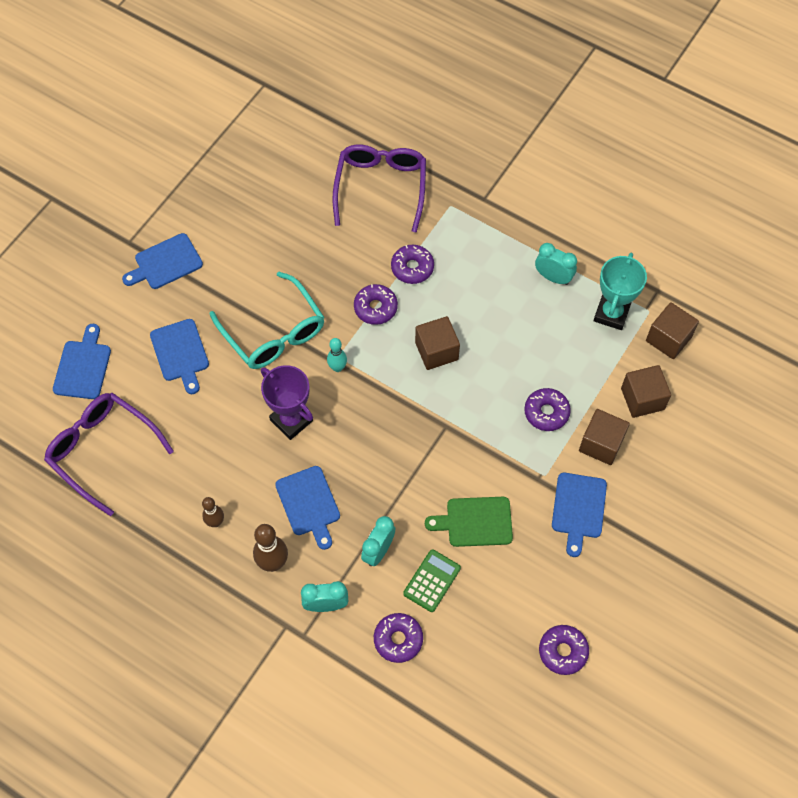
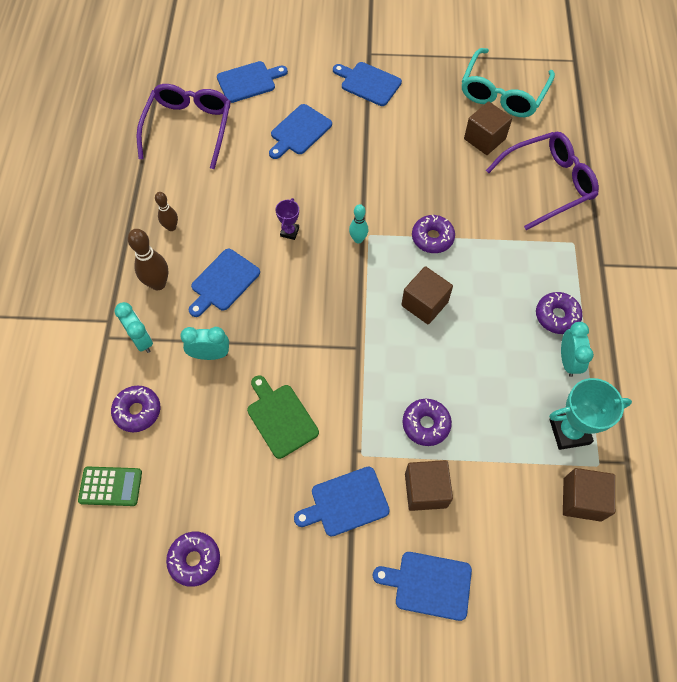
camera: 60 degrees right, 0 degrees up
turquoise glasses [209,272,324,369] -> turquoise glasses moved to [462,48,555,117]
purple trophy [261,365,313,440] -> purple trophy [276,198,299,240], size x0.54
purple donut [391,245,434,284] -> purple donut moved to [536,292,582,334]
green calculator [403,549,461,612] -> green calculator moved to [78,467,142,506]
brown cube [621,365,671,418] -> brown cube moved to [464,101,512,155]
none -> blue cutting board [373,552,472,621]

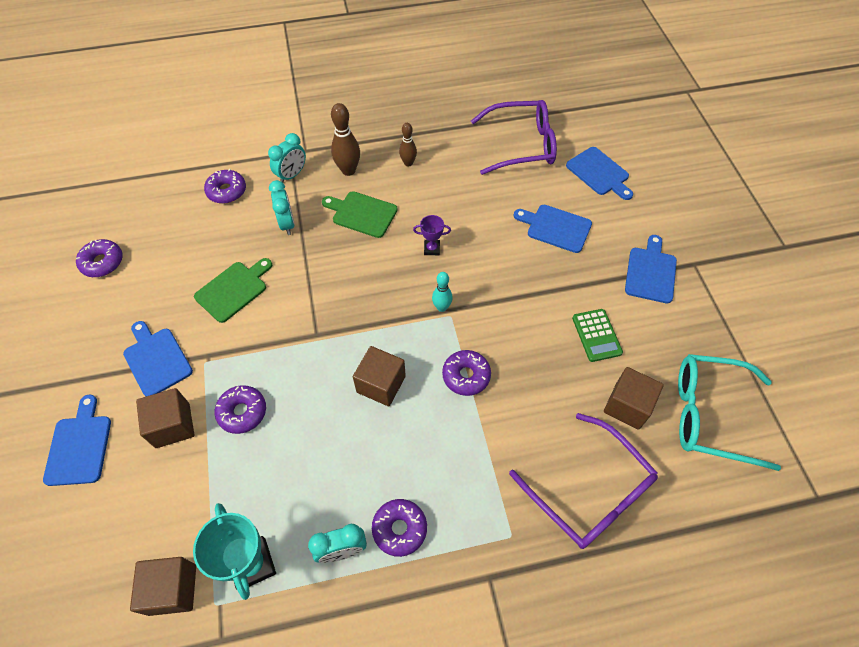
camera: 75 degrees right, 5 degrees down
green calculator [78,467,142,506] -> green calculator moved to [572,309,623,362]
blue cutting board [189,249,260,317] -> green cutting board [322,191,398,238]

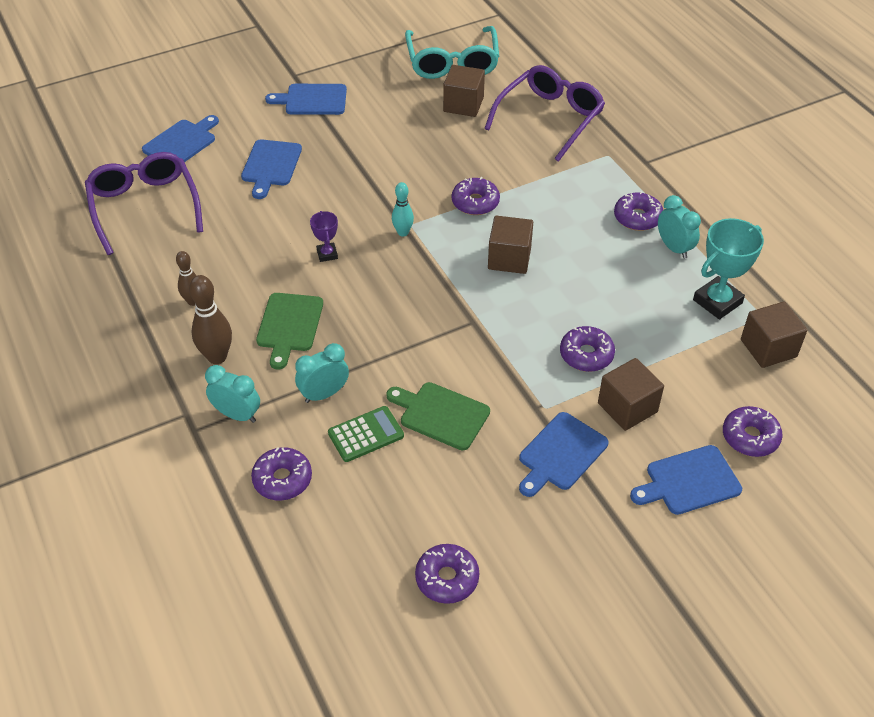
camera: 105 degrees left, 10 degrees down
green calculator [572,309,623,362] -> green calculator moved to [328,406,404,462]
none -> purple donut [723,406,783,457]

